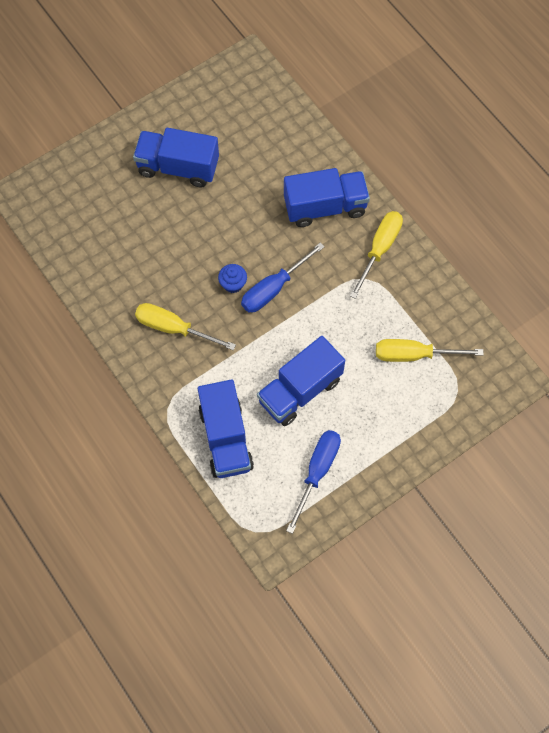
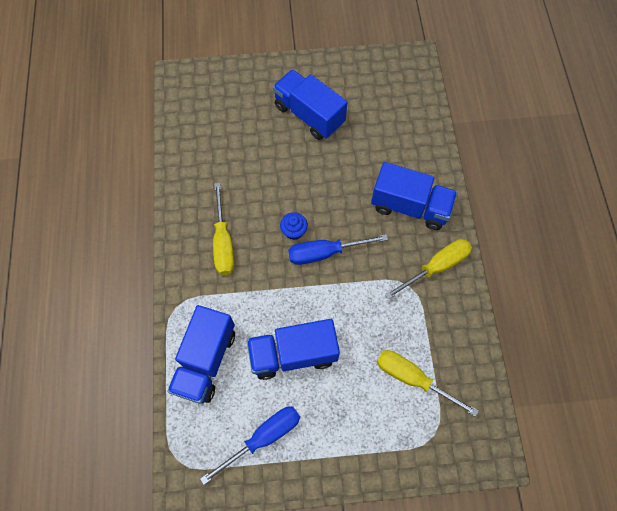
camera: 30 degrees right, 0 degrees up
yellow screwdriver [135,303,236,351] -> yellow screwdriver turned 150 degrees counterclockwise [213,183,235,275]

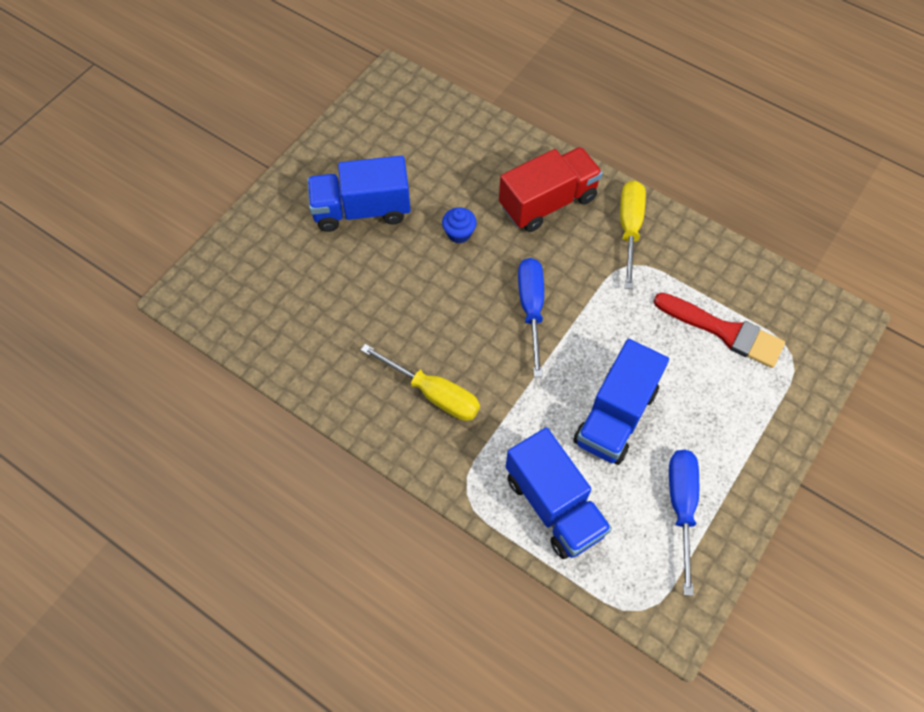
camera: 50 degrees left, 5 degrees down
blue cupcake [280,212,308,240] -> blue cupcake moved to [442,207,477,243]
blue screwdriver [288,234,388,265] -> blue screwdriver turned 150 degrees clockwise [518,258,544,377]
blue truck [371,162,457,230] -> red truck [499,147,603,232]
yellow screwdriver [377,350,479,417] -> red brush [654,293,785,368]

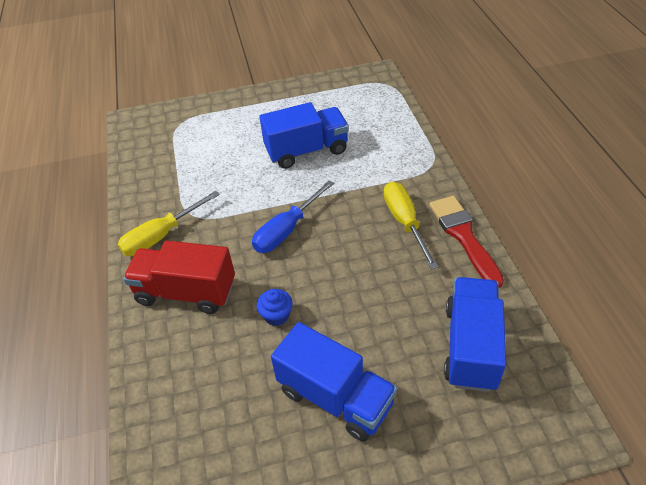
camera: 135 degrees left, 15 degrees down
blue truck [506,427,612,559] -> blue truck moved to [444,277,506,392]
red brush [654,293,785,368] -> red brush moved to [429,196,504,288]
blue screwdriver [669,450,699,596] -> none

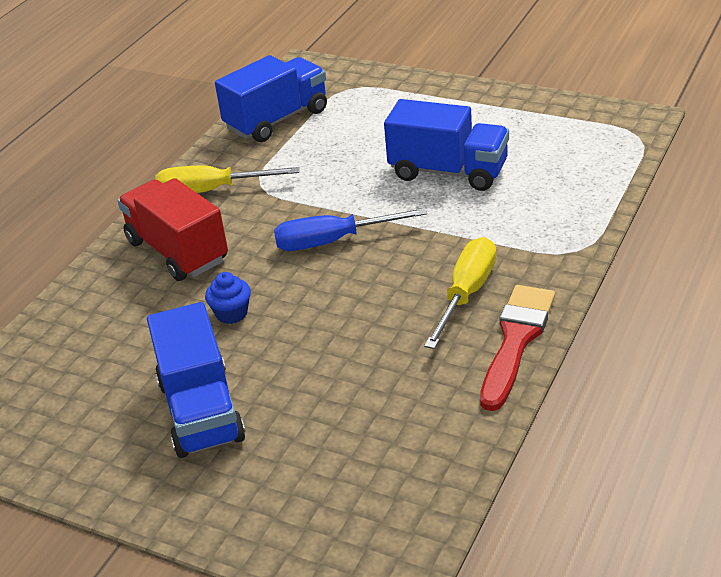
camera: 40 degrees right, 10 degrees down
blue truck [444,277,506,392] -> blue truck moved to [215,55,327,142]

